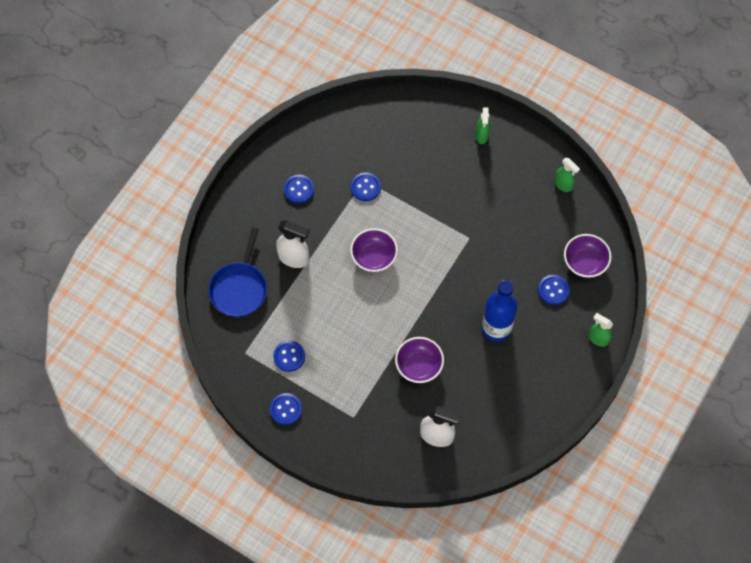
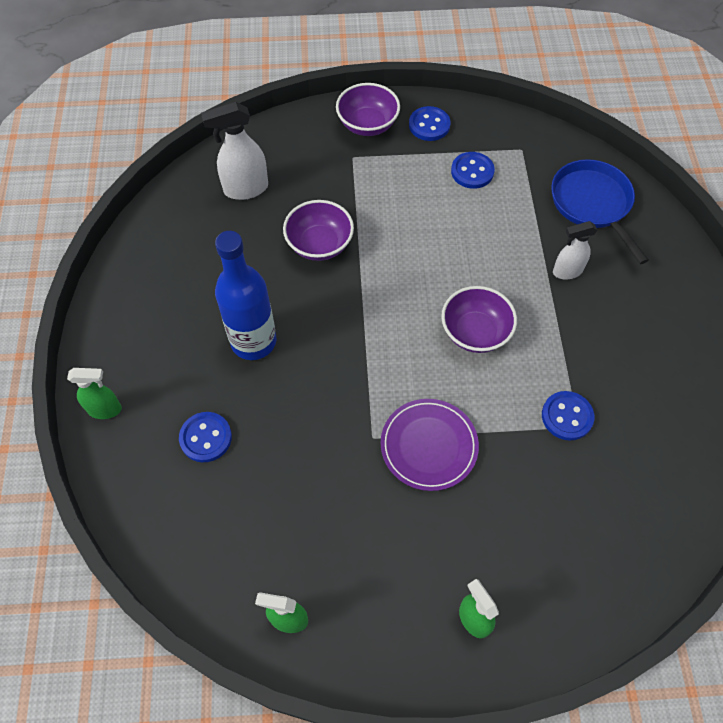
camera: 145 degrees right, 5 degrees down
white spray bottle [276,220,309,268] -> white spray bottle [553,221,598,279], size x0.65
blue button [284,175,314,203] -> none
purple bowl [564,234,611,278] -> purple bowl moved to [336,83,400,136]
none -> purple plate [381,399,479,491]

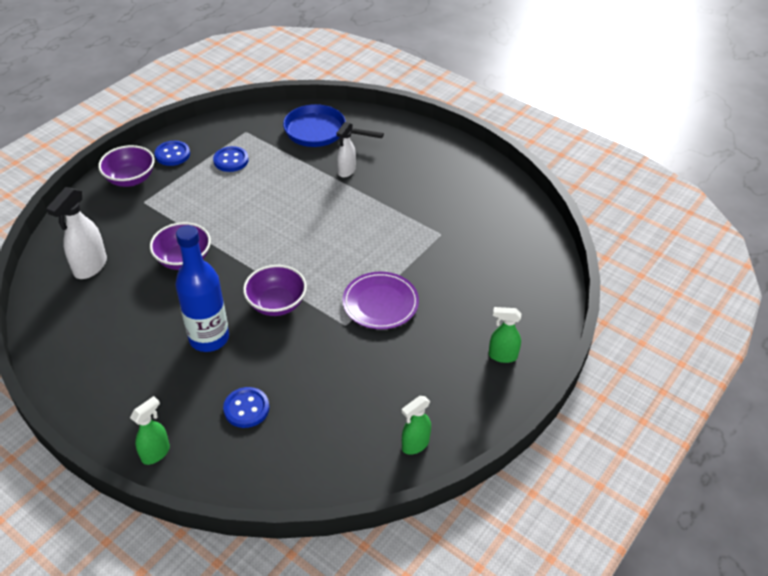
camera: 50 degrees left, 15 degrees down
purple bowl [441,286,517,353] -> purple bowl moved to [243,265,307,316]
blue button [542,391,594,440] -> none

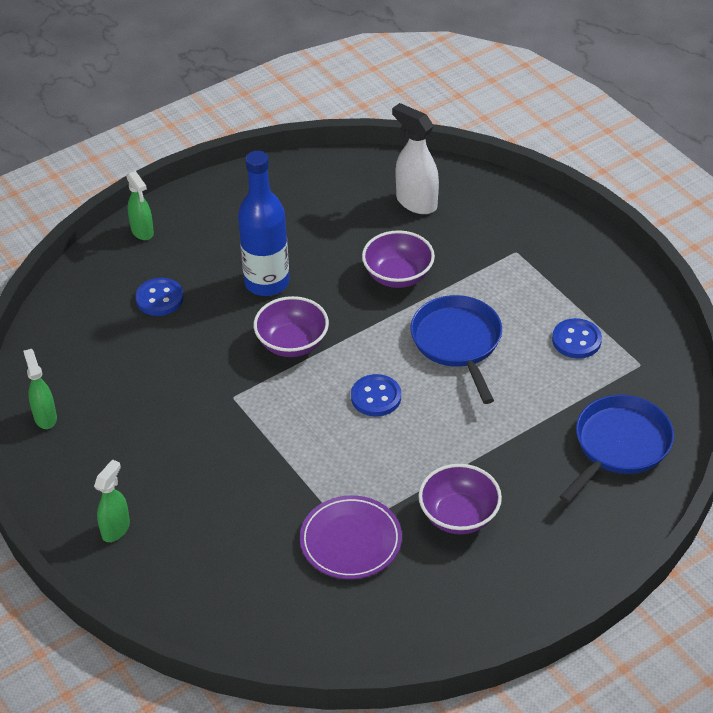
camera: 110 degrees right, 0 degrees up
purple bowl [98,145,155,187] -> purple bowl moved to [418,464,502,534]
blue button [155,141,190,166] -> blue button moved to [351,374,401,417]
white spray bottle [336,122,356,178] -> none
purple plate [342,272,419,329] -> purple plate moved to [300,495,402,579]
none -> blue pan [411,295,502,404]

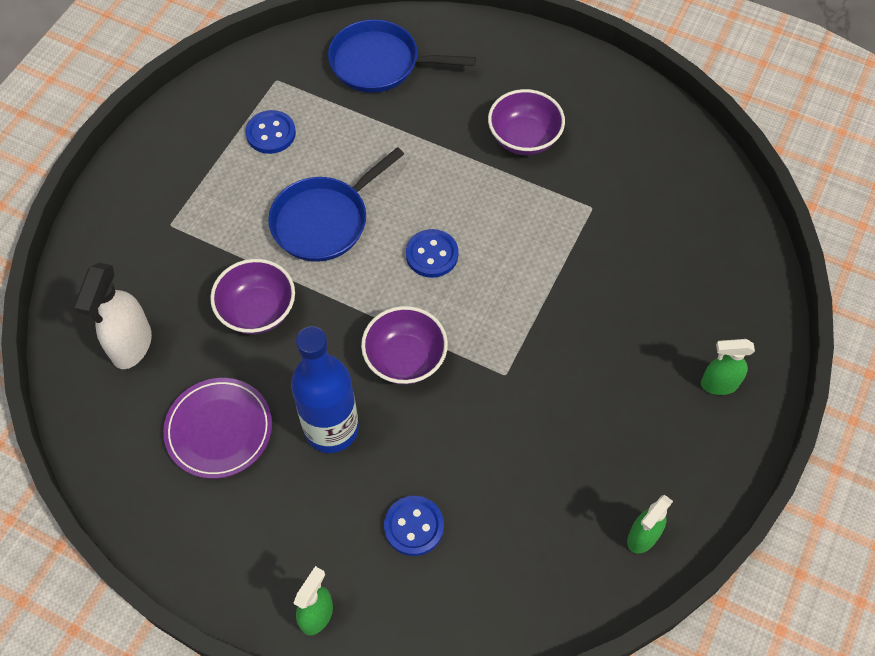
camera: 120 degrees left, 15 degrees up
purple plate [300,495,402,579] -> purple plate moved to [163,378,272,479]

